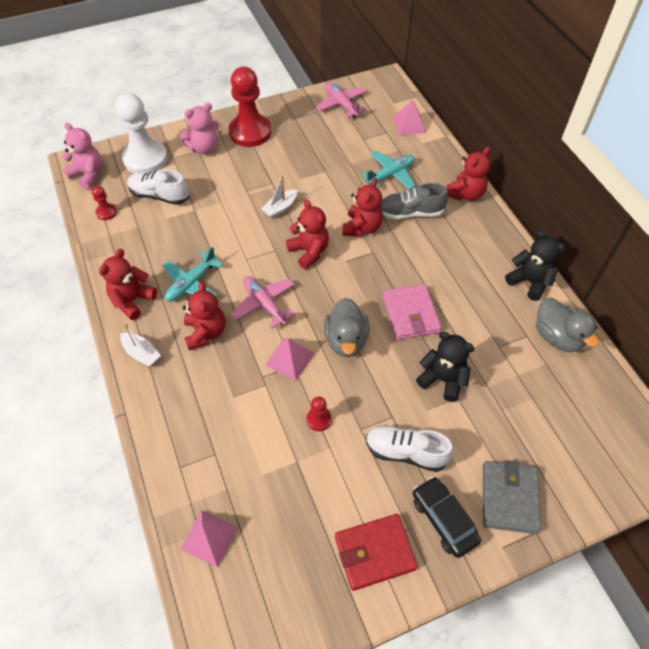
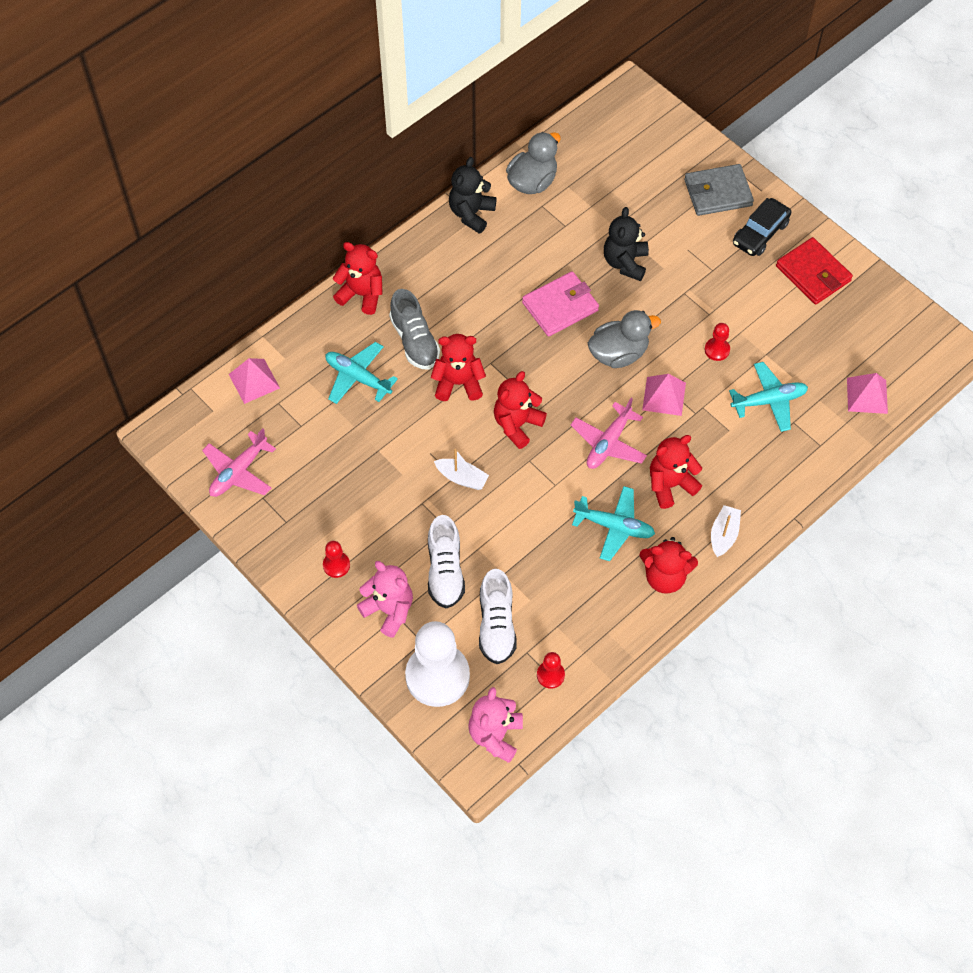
camera: 110 degrees left, 5 degrees up
red pawn [229,67,271,147] -> red pawn [323,541,350,578], size x0.44
white shoe [366,425,454,472] -> white shoe moved to [428,515,465,608]
none -> turquoise plane [729,362,808,432]

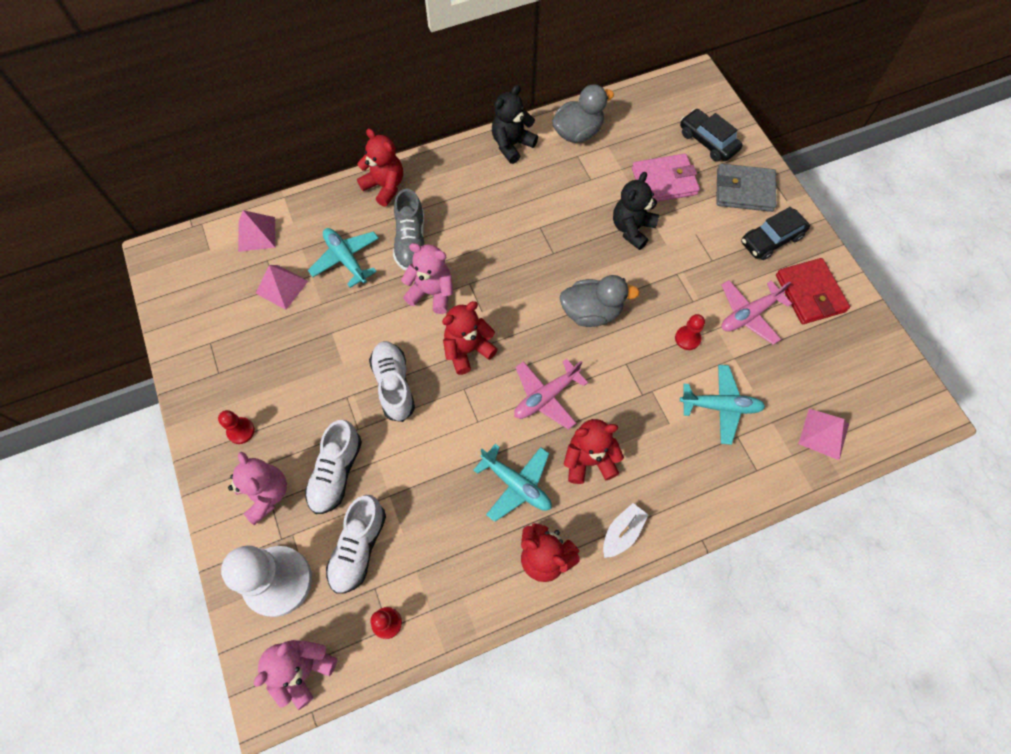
camera: 20 degrees right, 5 degrees up
pink plane [202,428,276,497] -> pink plane moved to [721,280,792,345]
red teddy bear [431,334,486,401] -> pink teddy bear [401,243,453,314]
white boat [434,449,489,490] -> white shoe [369,341,415,422]
pink wallet [522,271,599,336] -> pink wallet moved to [632,154,700,202]
pink pyramid [642,374,686,416] -> pink pyramid moved to [256,265,308,310]
none -> black car [680,109,742,162]

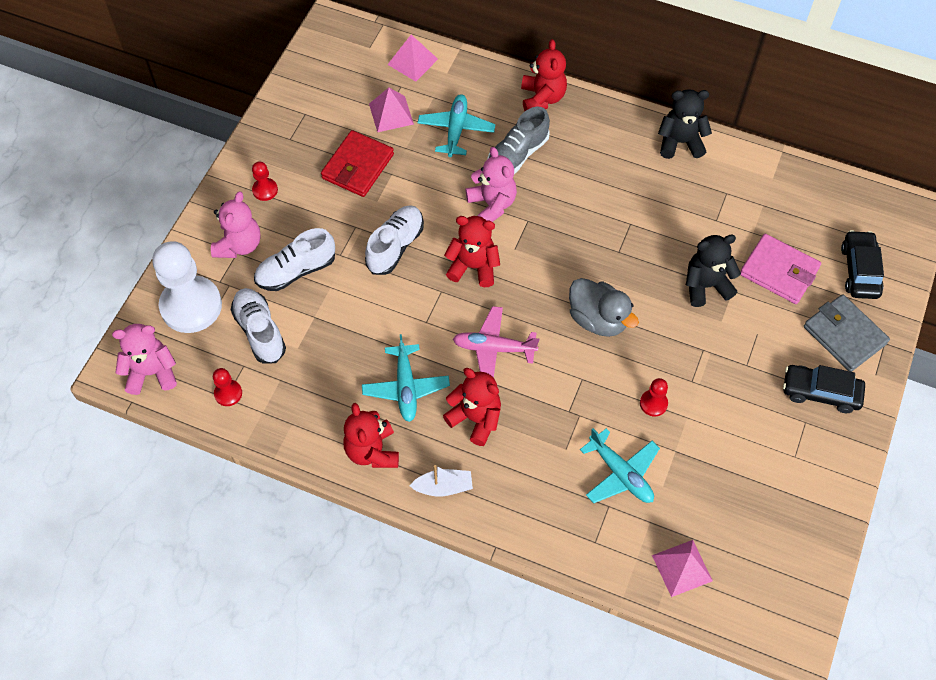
camera: 45 degrees right, 5 degrees down
white shoe [326,495,386,593] -> white shoe turned 90 degrees clockwise [230,288,286,364]
grey duck [552,84,614,143] -> none
pink plane [721,280,792,345] -> none
red wallet [776,258,850,324] -> red wallet moved to [321,130,394,197]

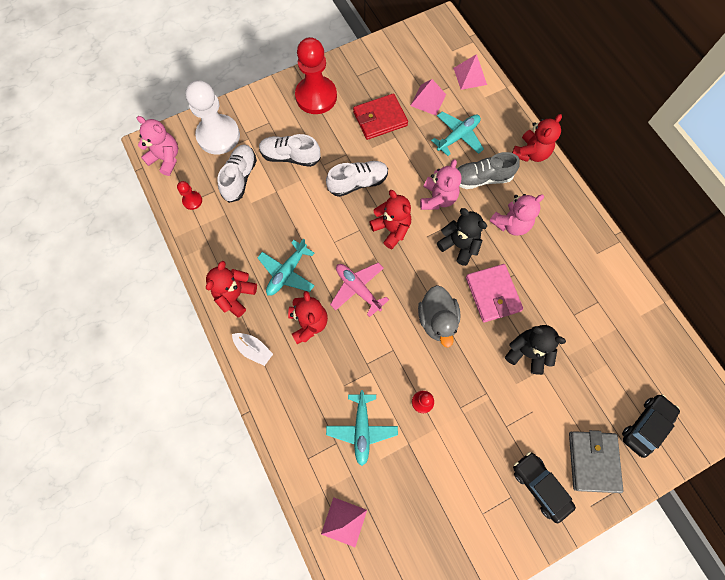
camera: 40 degrees right, 10 degrees up
pink teddy bear [211,191,261,258] -> pink teddy bear moved to [489,194,544,236]
red pawn [252,162,278,201] -> red pawn [295,37,337,114], size x2.29
black teddy bear [658,89,712,159] -> black teddy bear moved to [437,208,487,266]
pink wallet [740,234,821,304] -> pink wallet moved to [466,264,523,322]

